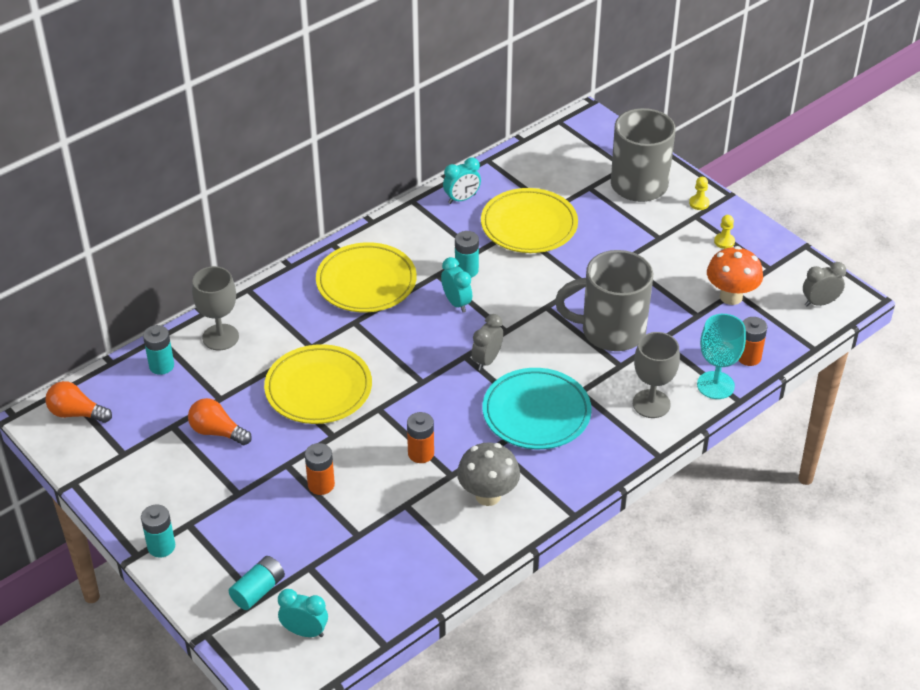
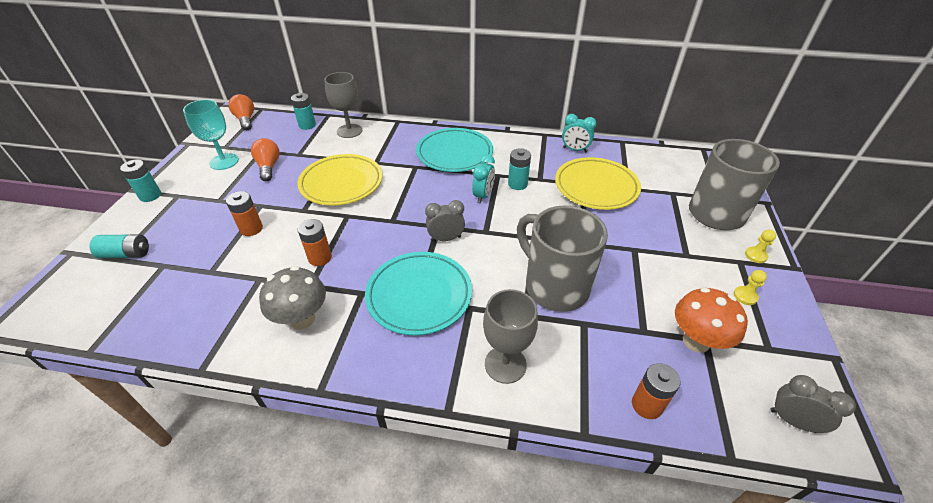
camera: 50 degrees right, 0 degrees up
turquoise clock [278,589,328,637] -> none
yellow plate [316,242,417,312] -> turquoise plate [416,128,493,172]
turquoise goblet [697,314,746,399] -> turquoise goblet moved to [183,99,239,170]

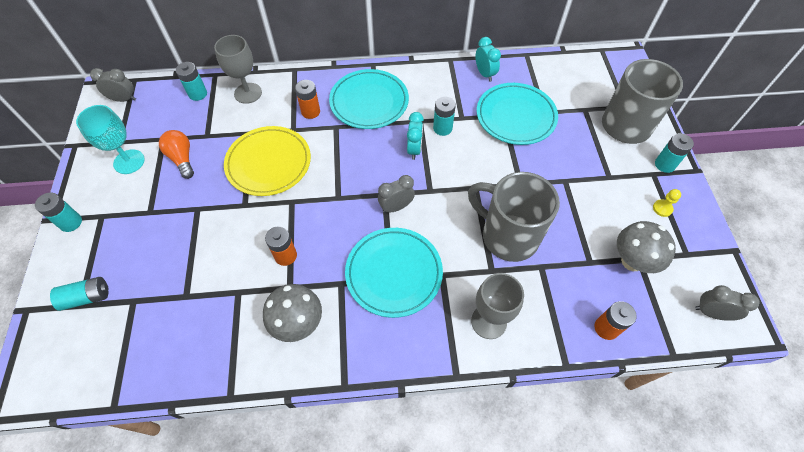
camera: 15 degrees left, 15 degrees up
orange battery [226,191,263,236] -> orange battery moved to [295,80,320,119]
orange light bulb [228,94,254,130] -> grey clock [90,68,136,102]
yellow plate [555,157,641,210] -> turquoise plate [477,83,558,145]
turquoise clock [562,114,597,152] -> turquoise clock turned 120 degrees counterclockwise [475,37,501,82]
orange mushroom [675,288,748,353] -> grey mushroom [617,221,676,273]
yellow pawn [745,230,776,263] -> turquoise battery [655,133,694,173]

